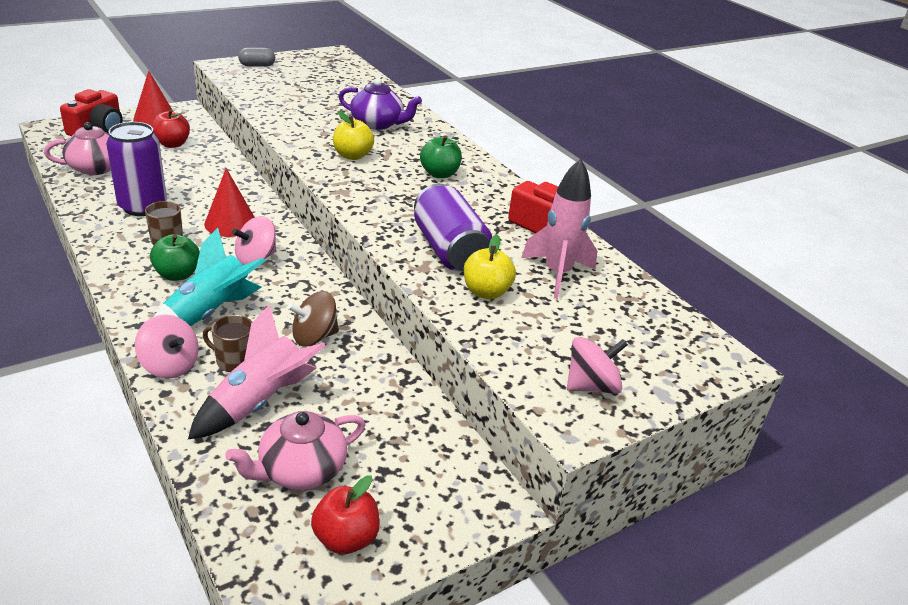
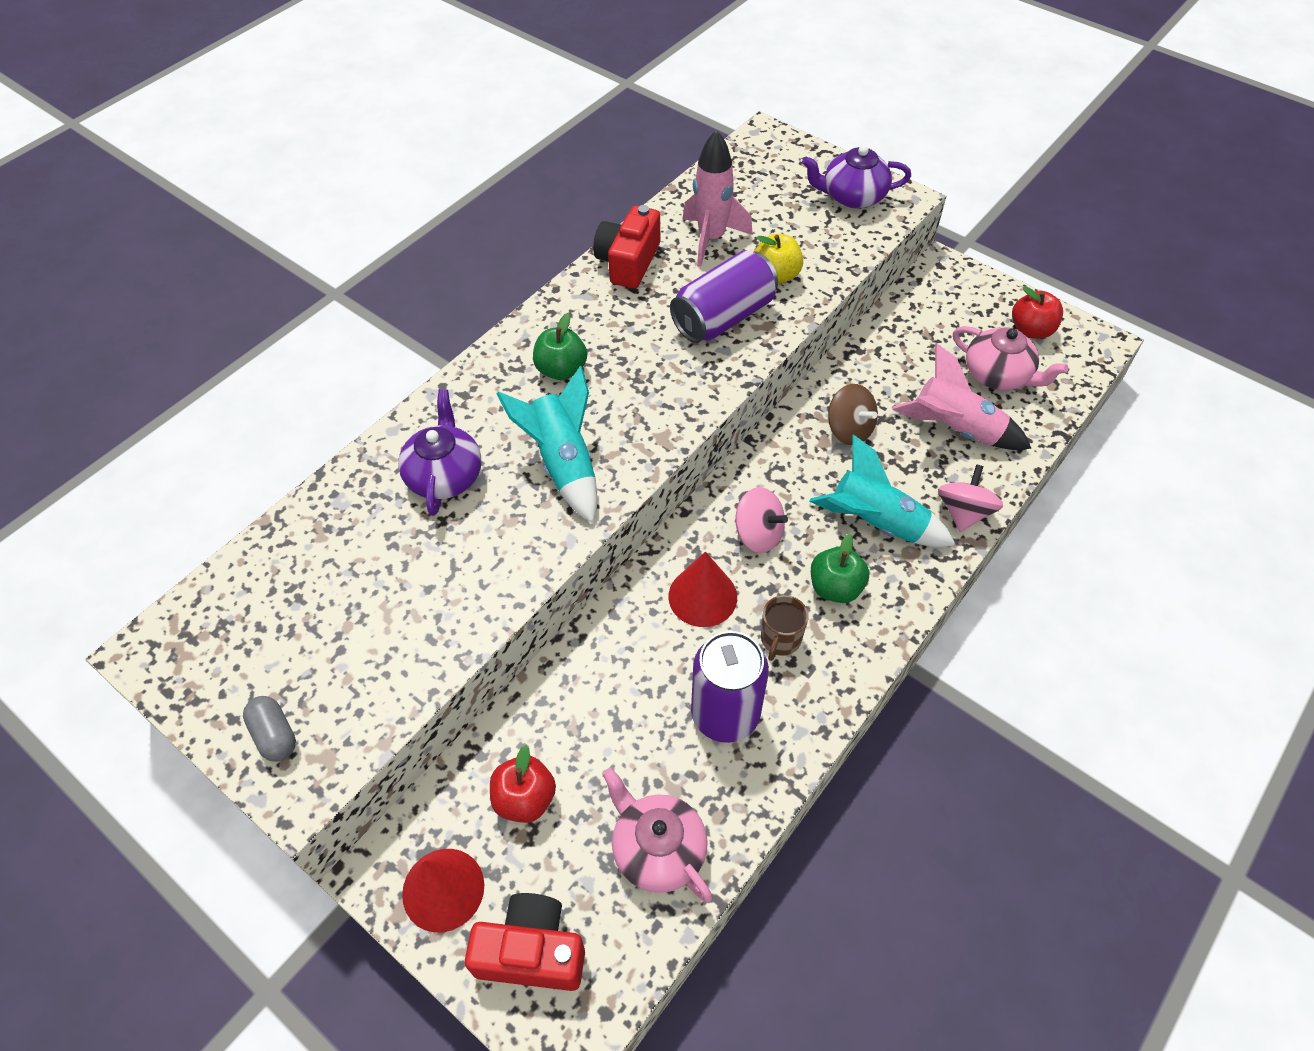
camera: 105 degrees left, 20 degrees up
brown mug [203,315,252,372] -> none
yellow apple [333,111,374,160] -> turquoise rocket [497,366,597,523]
pink spinning top [567,337,628,394] -> purple teapot [802,145,911,208]

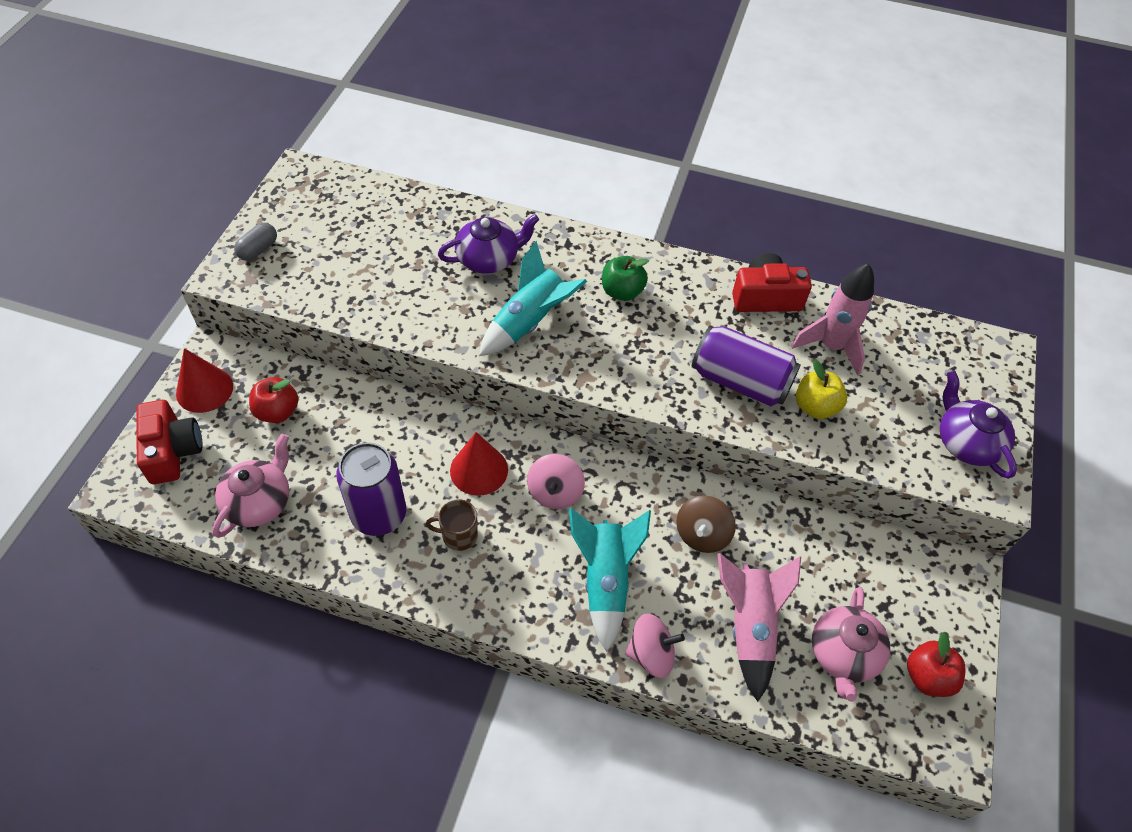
camera: 65 degrees right, 0 degrees up
green apple [811,533,869,603] -> none

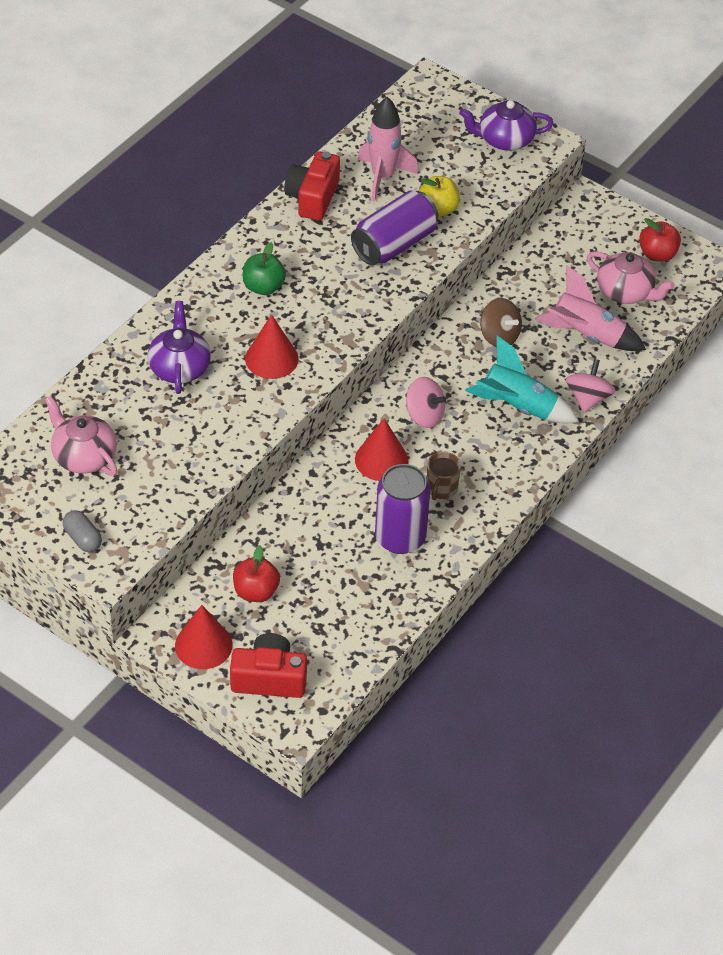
camera: 70 degrees left, 5 degrees down
pink teapot [212,434,289,538] -> pink teapot moved to [45,396,117,476]
turquoise rocket [479,241,587,356] -> red cone [245,314,299,379]

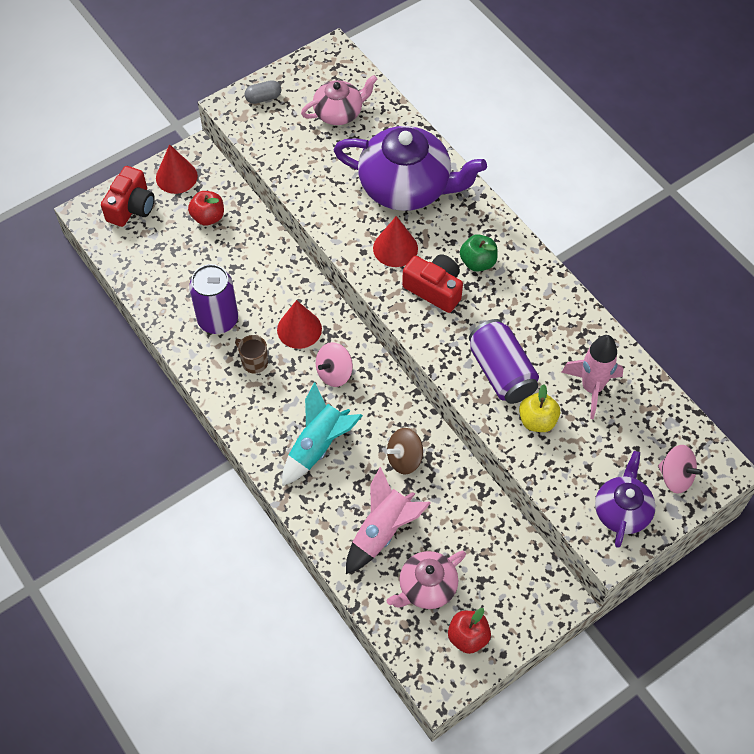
camera: 110 degrees right, 10 degrees up
purple teapot [147,301,211,394] -> purple teapot [334,126,487,211], size x1.80
red camera [284,151,340,221] -> red camera moved to [402,254,463,313]
pink spinning top [566,359,616,413] -> pink spinning top moved to [658,445,703,494]

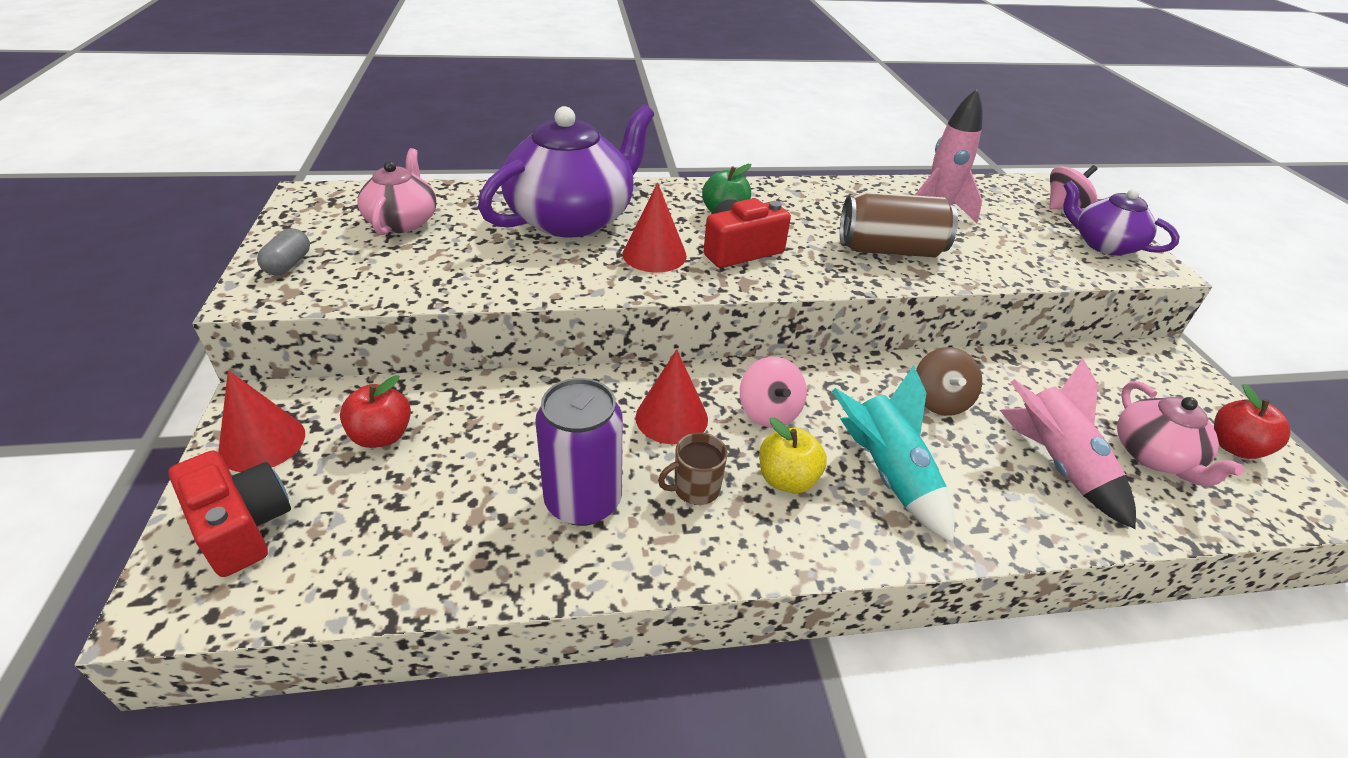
camera: 65 degrees left, 20 degrees down
purple can [469,319,539,404] -> brown can [840,192,958,257]
yellow apple [519,384,560,432] -> yellow apple moved to [759,417,827,493]

